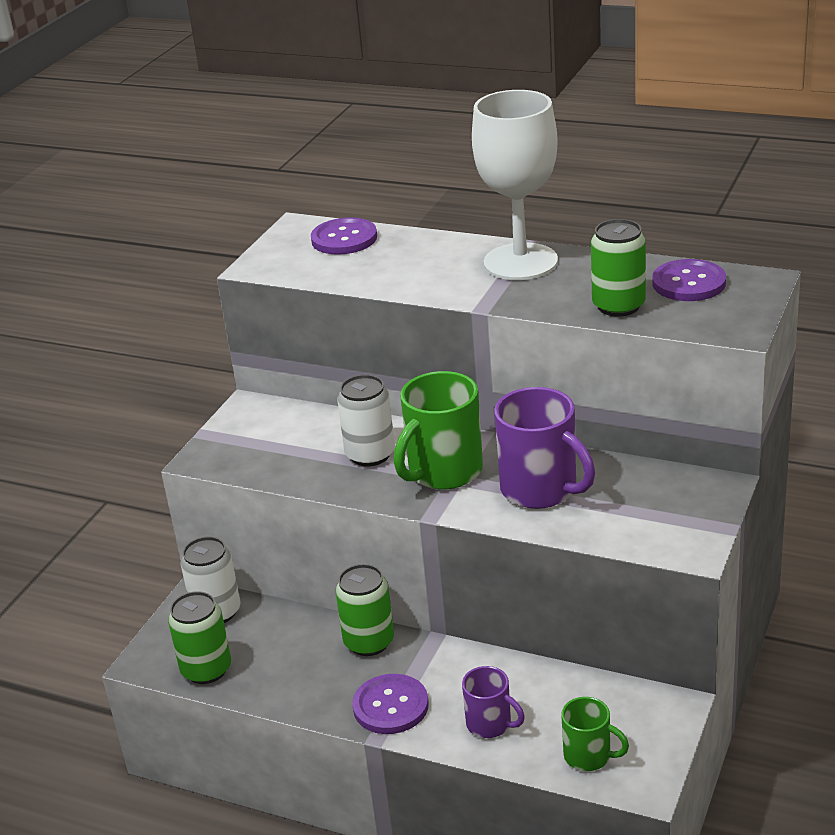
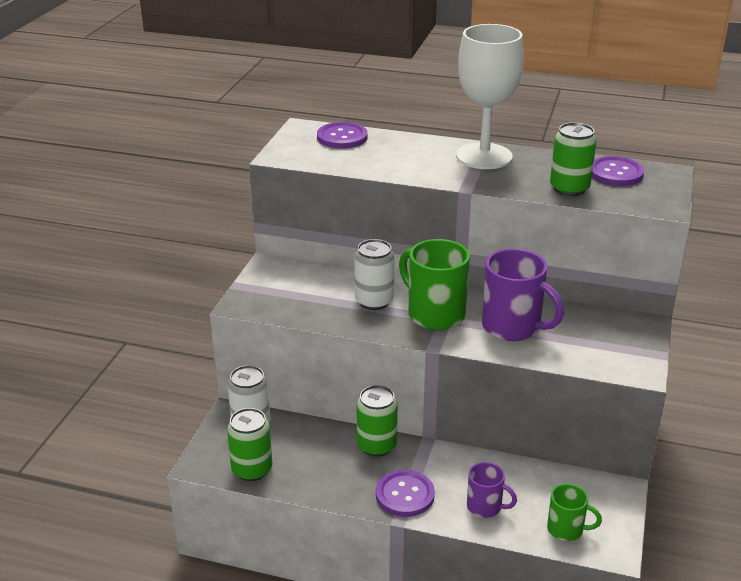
camera: 10 degrees left, 0 degrees up
green mug [394,371,483,490] -> green mug turned 105 degrees clockwise [399,239,470,330]

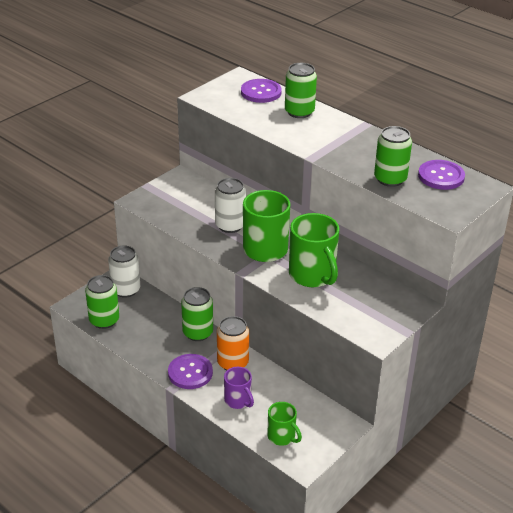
camera: 25 degrees right, 5 degrees up
white goblet [456,24,524,169] -> none
purple mug [482,249,564,341] -> green mug [289,213,339,287]
none -> orange can [217,316,249,371]
none -> green can [285,63,317,118]

